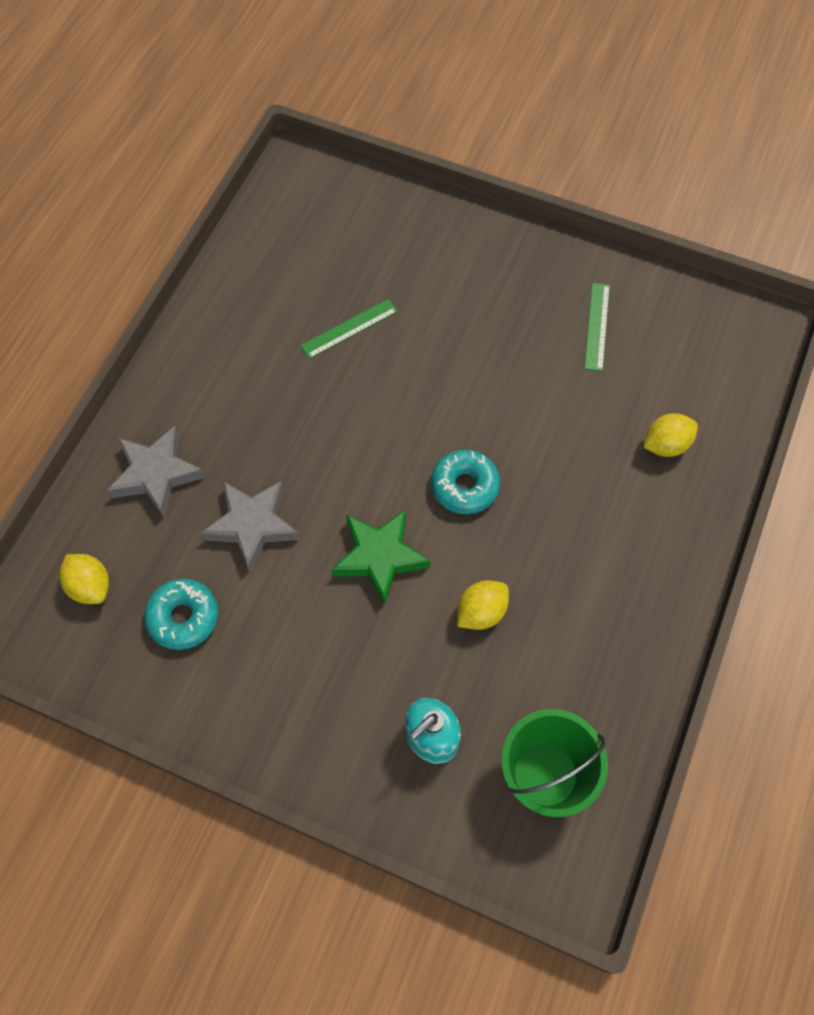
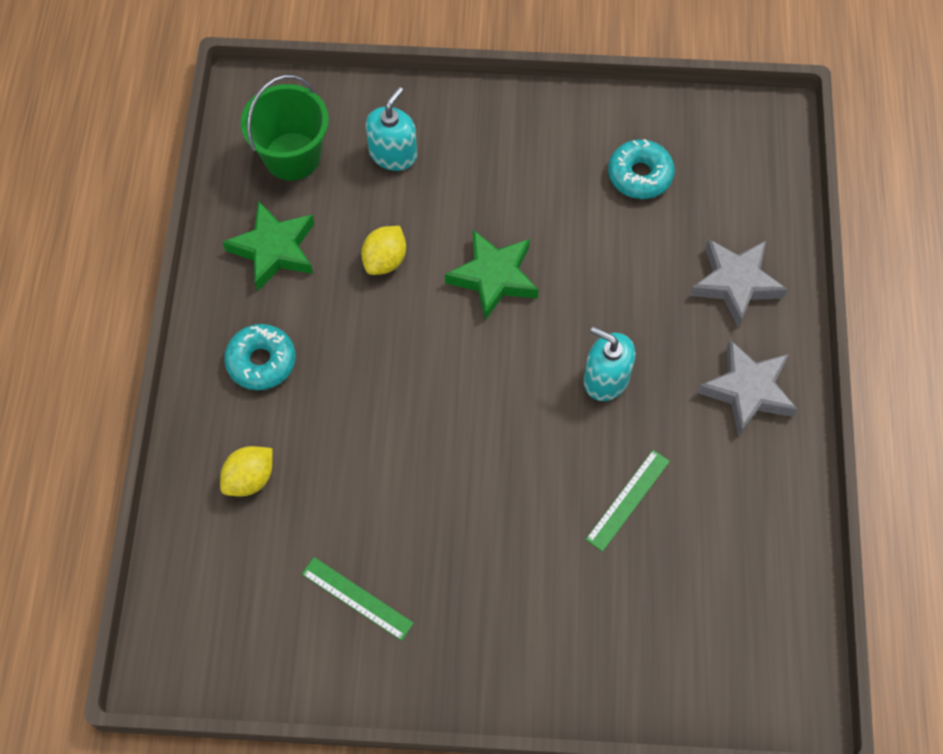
camera: 160 degrees right, 0 degrees up
yellow lemon [59,554,109,604] -> none
grey star [200,481,300,572] -> grey star moved to [697,340,798,437]
turquoise donut [431,450,500,514] -> turquoise donut moved to [224,324,296,390]
green ruler [584,283,610,371] -> green ruler turned 45 degrees counterclockwise [302,557,414,641]
none -> green star [223,201,314,291]
none -> turquoise soap dispenser [584,326,635,401]

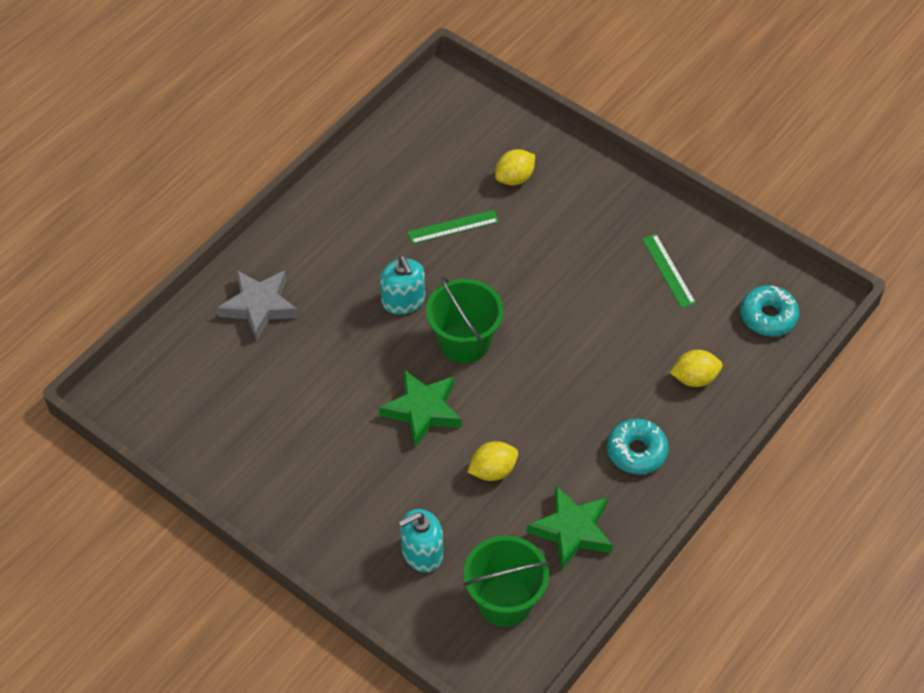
camera: 145 degrees left, 10 degrees down
turquoise donut [608,139,675,199] -> turquoise donut moved to [740,285,799,336]
grey star [697,340,798,437] -> none
none -> green bucket [426,276,504,363]
none -> yellow lemon [495,149,535,185]

